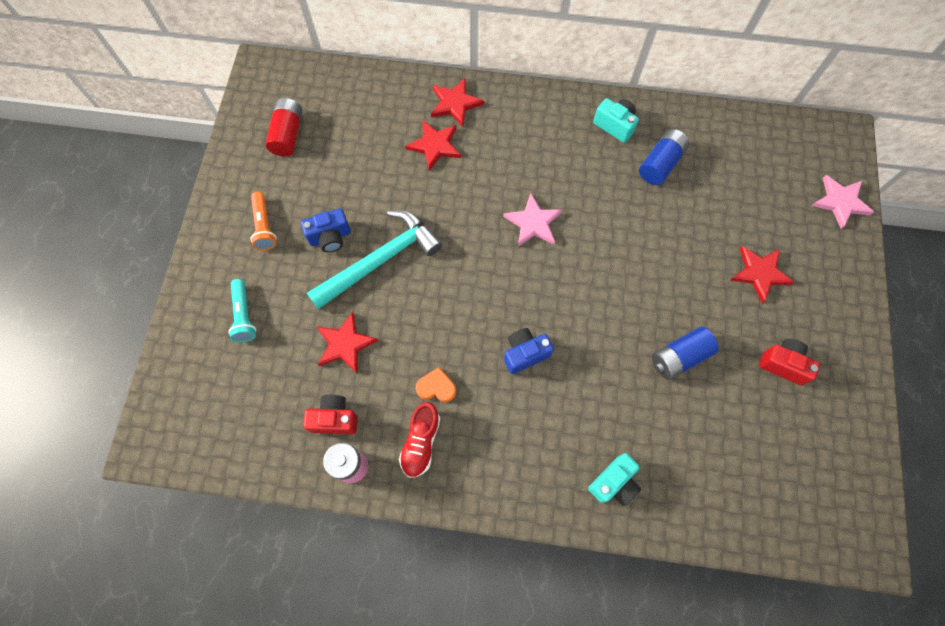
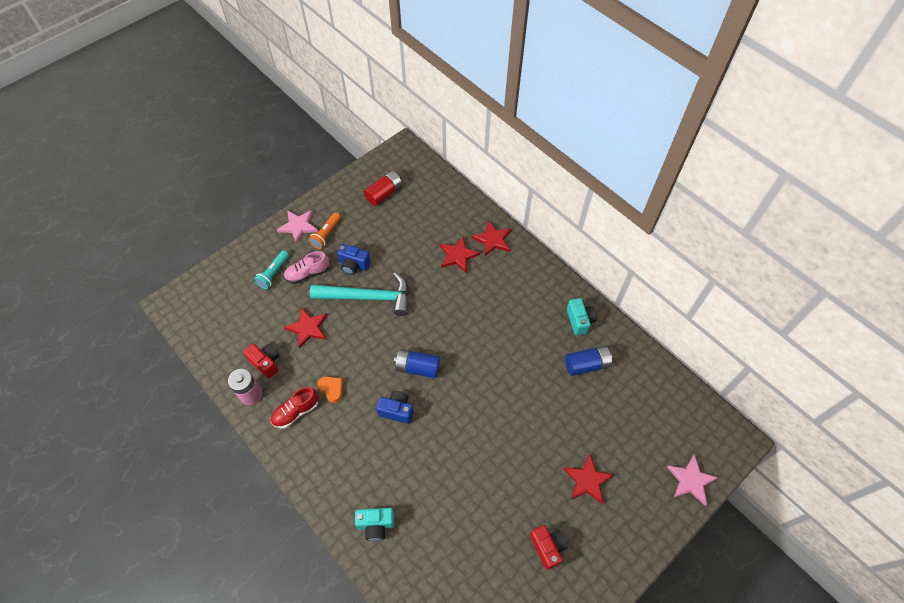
camera: 40 degrees right, 10 degrees down
pink star [503,193,562,247] -> pink star moved to [277,210,318,244]
blue battery [652,327,719,380] -> blue battery moved to [394,349,440,378]
none -> pink shoe [284,251,329,284]

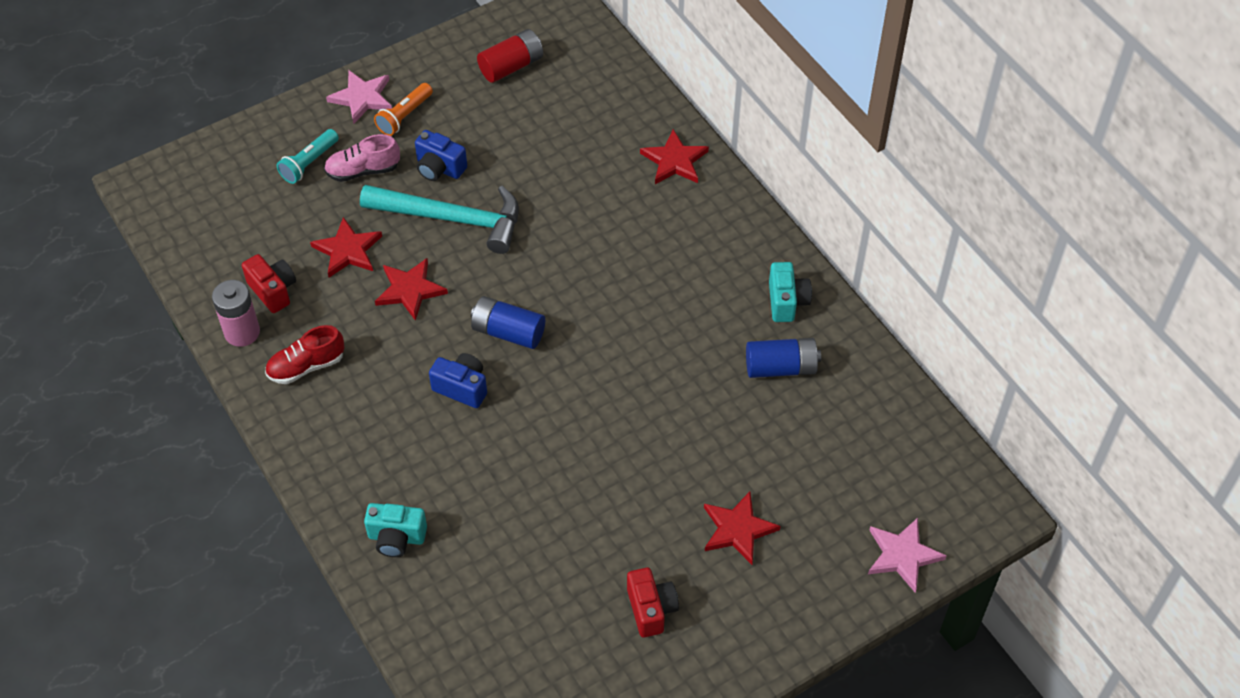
camera: 10 degrees right, 5 degrees down
orange heart [317,377,343,403] -> none
red star [440,236,480,273] -> red star moved to [375,258,448,321]

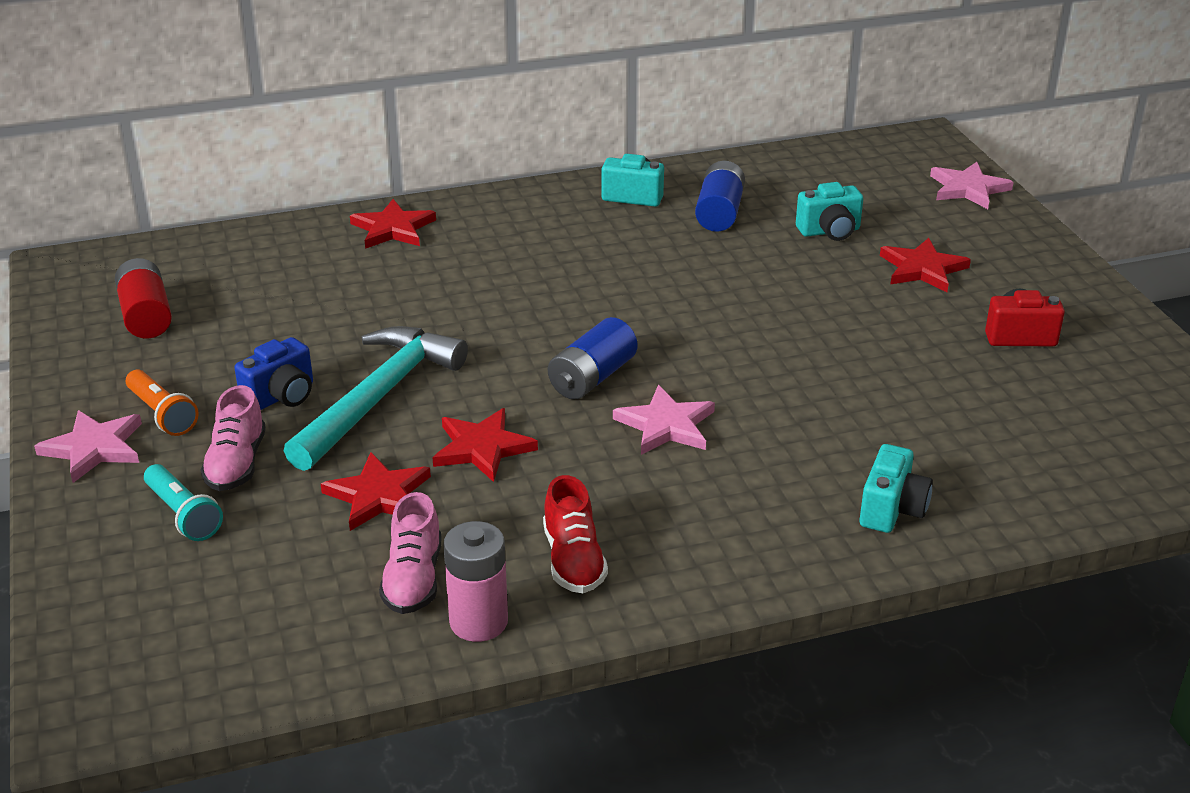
camera: 75 degrees left, 20 degrees down
red camera [242,254,296,313] -> pink shoe [379,492,441,614]
blue camera [429,353,487,408] -> pink star [613,385,715,455]
none -> turquoise camera [796,182,863,241]

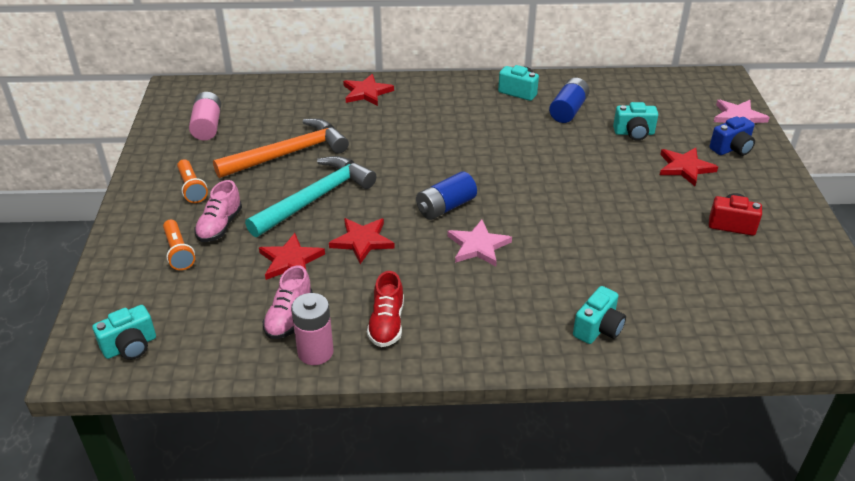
camera: 15 degrees right, 5 degrees up
pink star [34,410,142,483] -> none
red battery [115,258,172,339] -> pink battery [189,92,221,140]
turquoise flashlight [144,464,223,541] -> orange flashlight [163,219,195,270]
blue camera [235,337,313,410] -> blue camera moved to [710,116,755,156]
none -> turquoise camera [93,305,156,360]
none -> orange hammer [213,118,349,178]

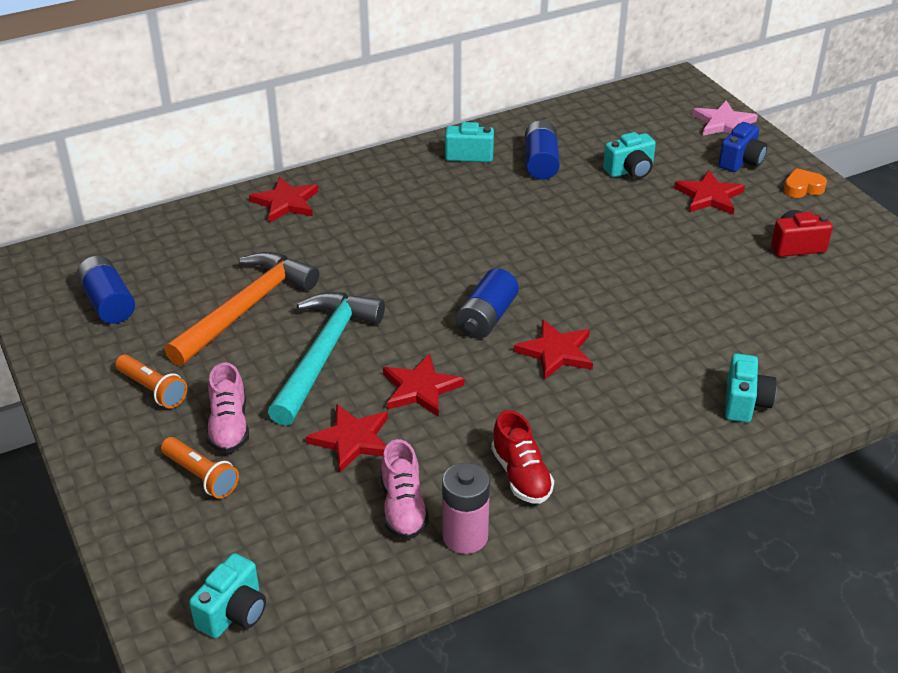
camera: 25 degrees left, 0 degrees up
pink battery [189,92,221,140] -> blue battery [77,256,135,324]
pink star [447,220,512,266] -> red star [514,319,593,379]
none -> orange heart [783,168,827,198]

